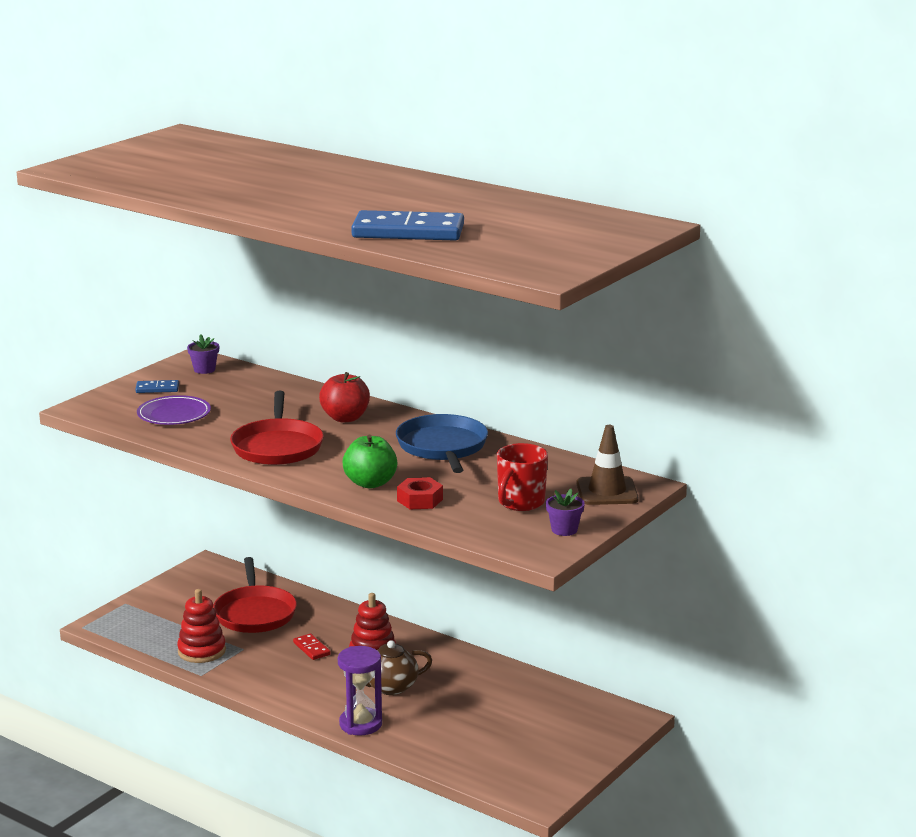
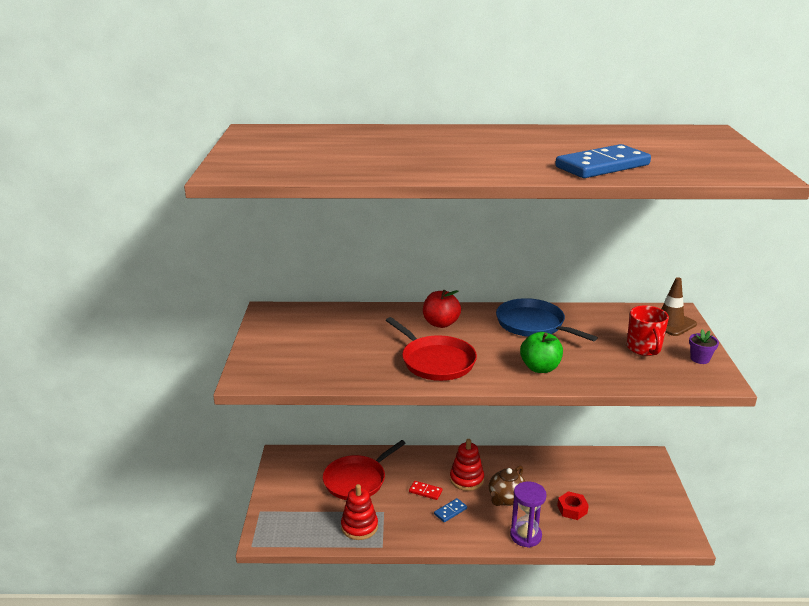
camera: 35 degrees left, 5 degrees up
blue domino [135,380,179,393] -> blue domino moved to [434,498,467,522]
purple plate [137,395,211,425] -> none
purple flower pot [187,334,219,374] -> none
red pan [213,557,297,633] -> red pan turned 90 degrees clockwise [323,440,406,500]
red nut [397,477,443,509] -> red nut moved to [557,491,589,520]

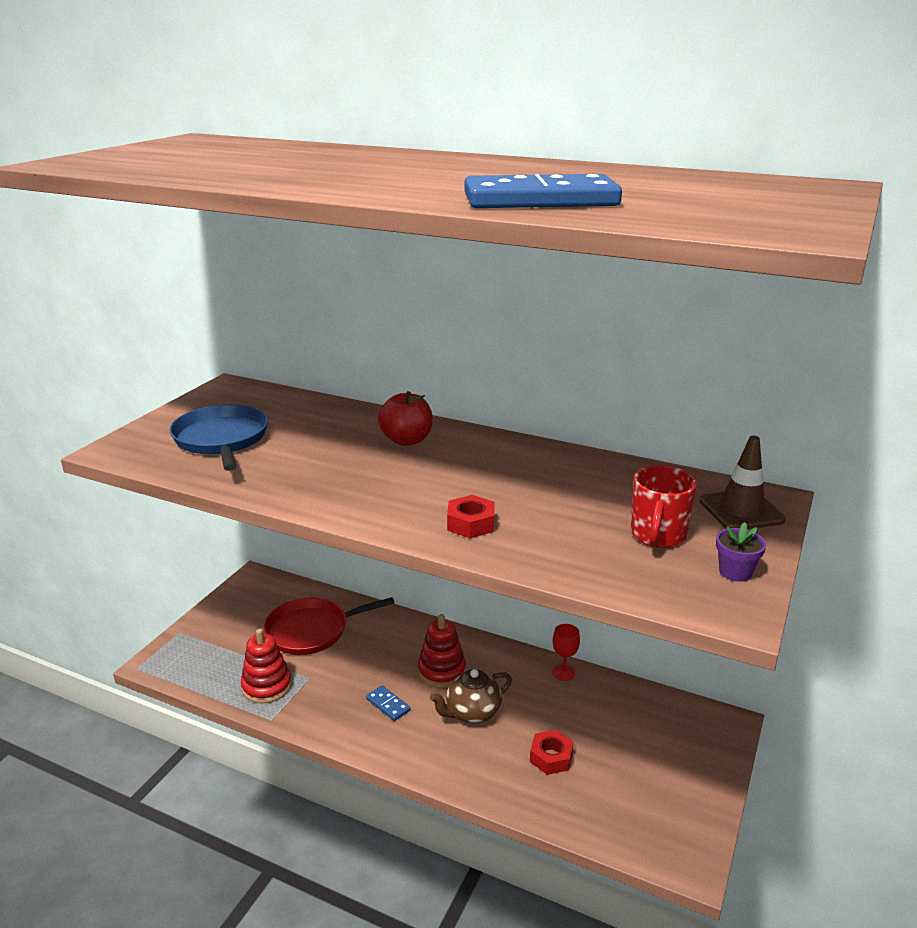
camera: 25 degrees right, 0 degrees up
red pan [386,317,477,381] -> none
red domino [409,481,442,500] -> none
blue domino [434,498,467,522] -> blue domino turned 60 degrees clockwise [366,685,410,721]
blue pan [496,298,598,341] -> blue pan moved to [170,404,268,471]
purple hourglass [510,481,547,548] -> none
green apple [520,332,563,373] -> red nut [447,495,495,538]
none -> red goblet [552,624,580,681]

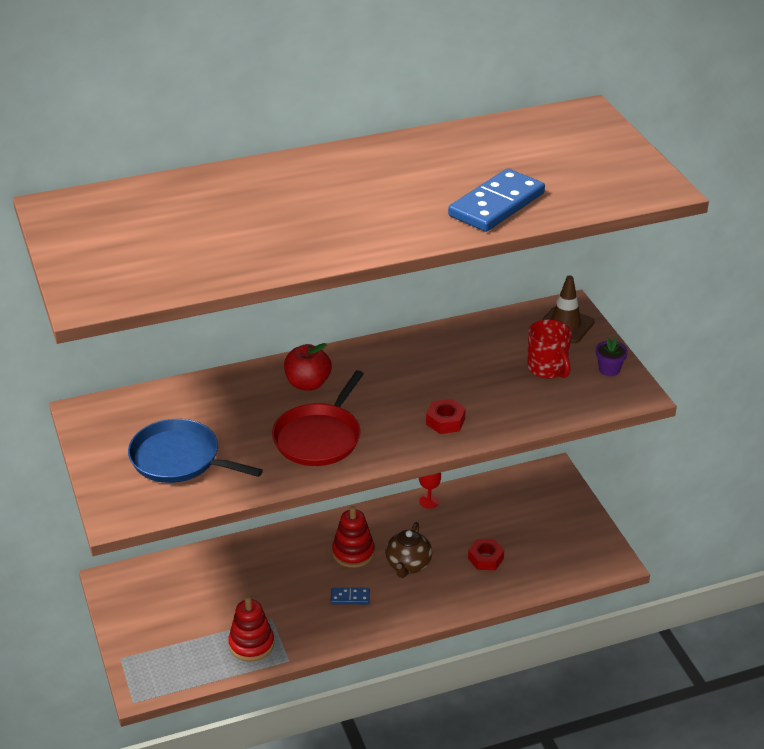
camera: 45 degrees left, 10 degrees up
red pan [264,597,394,655] -> red pan moved to [272,370,364,466]

